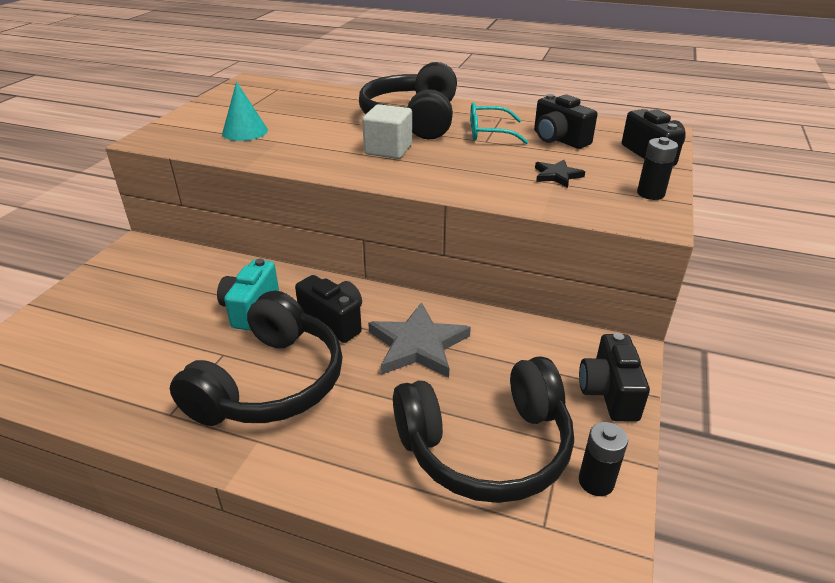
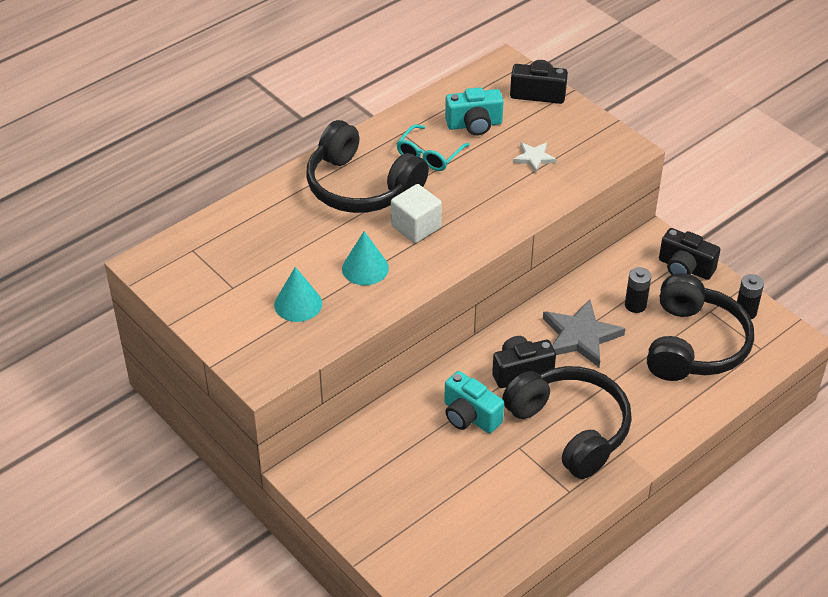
camera: 60 degrees left, 10 degrees up
black camera [534,94,598,149] -> turquoise camera [445,87,504,135]
black star [535,160,585,188] -> white star [513,142,557,173]
black battery [637,137,678,200] -> black battery moved to [625,267,651,313]
none -> turquoise cone [342,231,389,285]

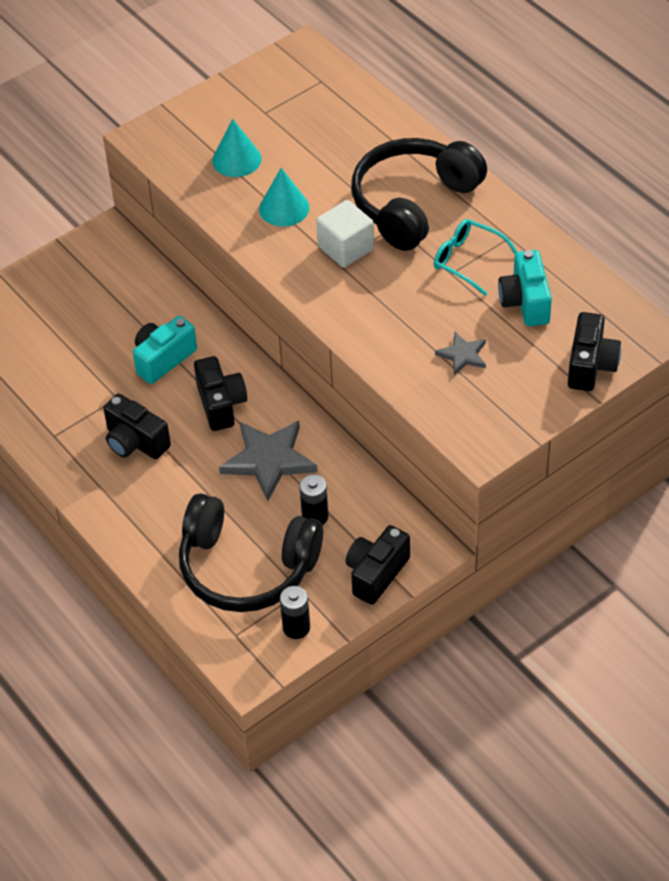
camera: 95 degrees right, 5 degrees up
black headphones [502,366,632,479] -> black camera [103,394,171,459]
white star [513,142,557,173] -> grey star [435,332,486,375]

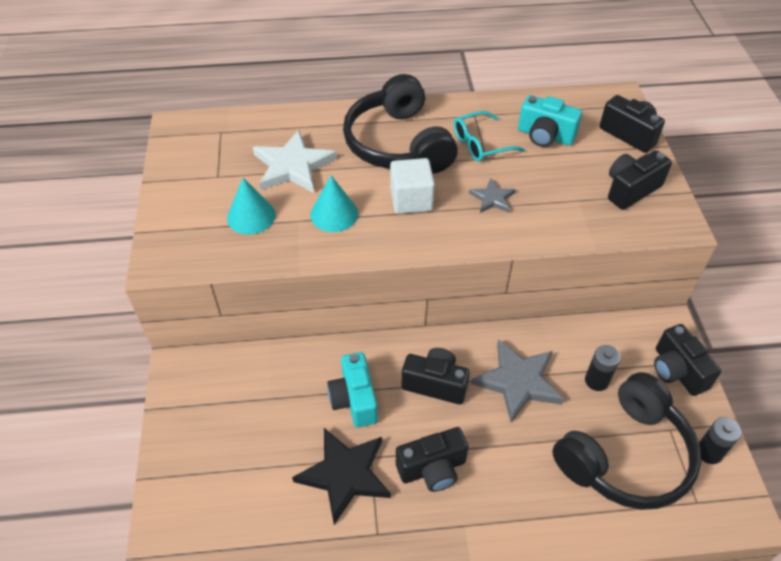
camera: 60 degrees left, 0 degrees up
grey star [435,332,486,375] -> grey star moved to [469,178,516,213]
none -> white star [253,130,337,193]
none -> black star [292,428,391,525]
none -> black camera [608,150,672,210]

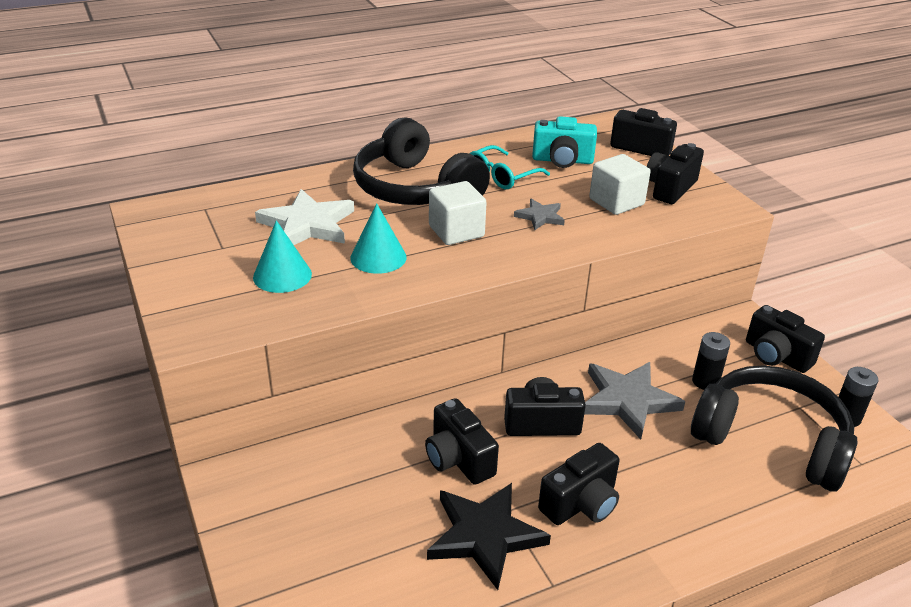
camera: 20 degrees left, 15 degrees down
turquoise camera [327,352,378,427] -> black camera [425,398,499,485]
black headphones [552,372,701,510] -> black headphones turned 90 degrees counterclockwise [691,365,857,491]
none -> white cube [589,154,651,215]

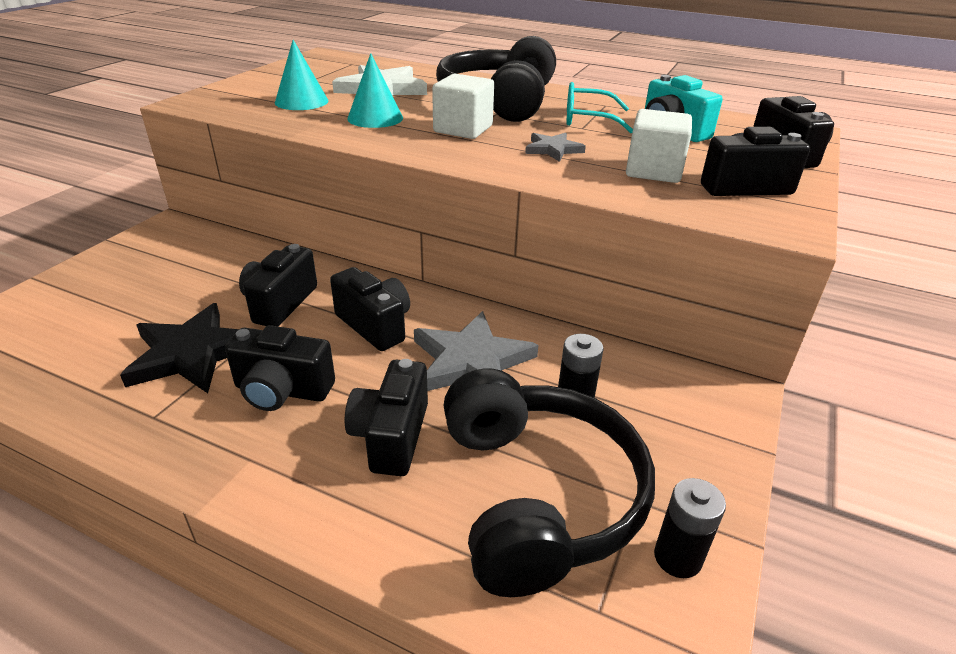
camera: 50 degrees right, 0 degrees up
black camera [746,305,825,373] -> black camera moved to [345,359,428,476]

